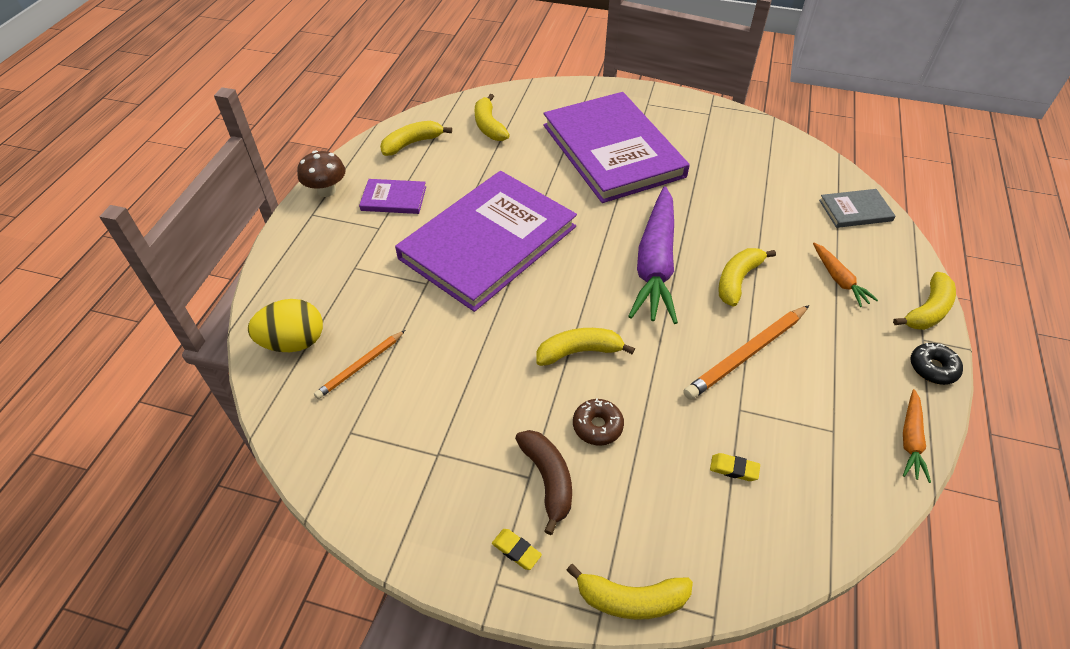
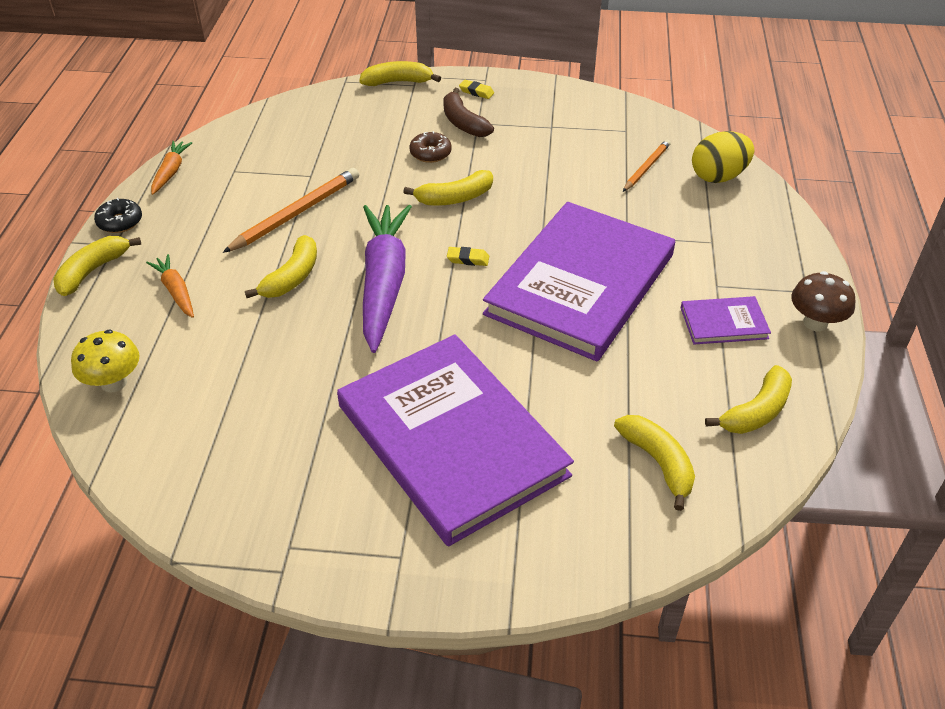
camera: 170 degrees right, 5 degrees down
yellow eraser [710,453,760,481] -> yellow eraser moved to [447,247,489,266]
grey book [819,189,895,228] -> yellow mushroom [71,330,140,392]

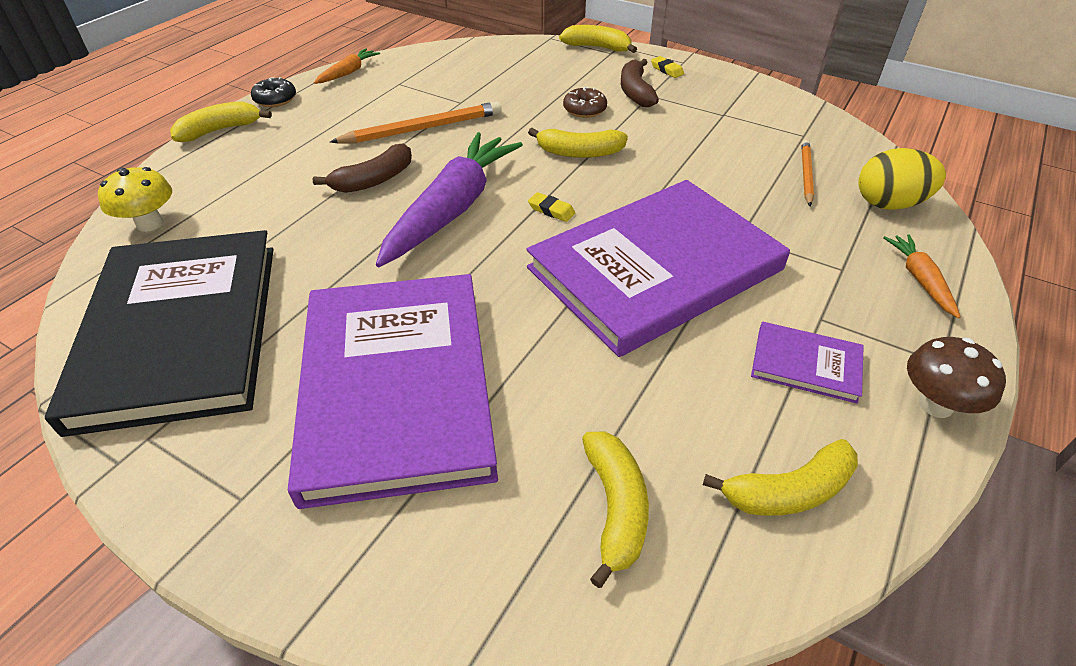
camera: 25 degrees right, 0 degrees up
orange carrot [146,254,194,318] -> orange carrot moved to [883,234,961,318]
yellow banana [245,235,317,298] -> brown banana [313,143,412,193]
orange pencil [623,140,671,192] -> orange pencil turned 45 degrees counterclockwise [802,140,814,206]
none -> black book [45,230,274,437]

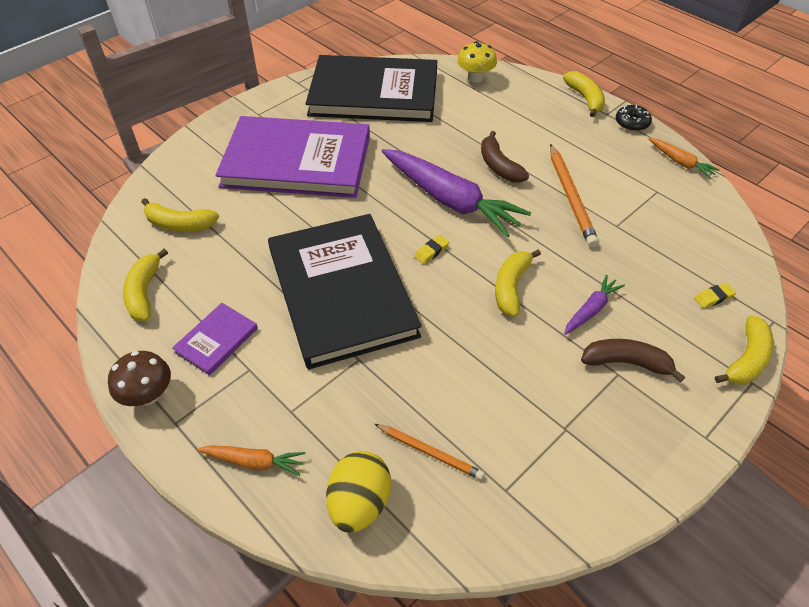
camera: 105 degrees right, 5 degrees up
purple book [527,180,790,357] -> black book [268,214,422,369]
brown donut [563,87,607,118] -> purple carrot [564,275,625,335]
yellow eraser [651,56,684,78] -> yellow eraser moved to [694,283,736,308]

